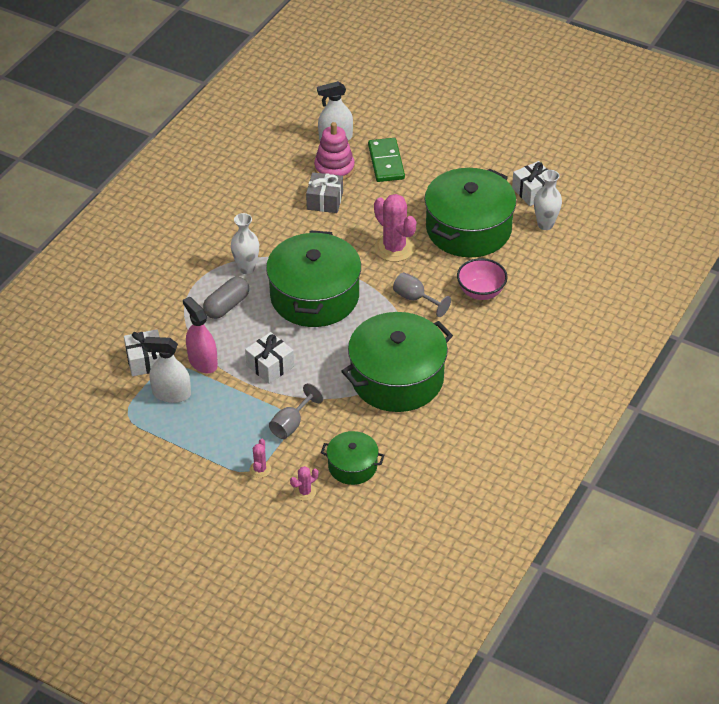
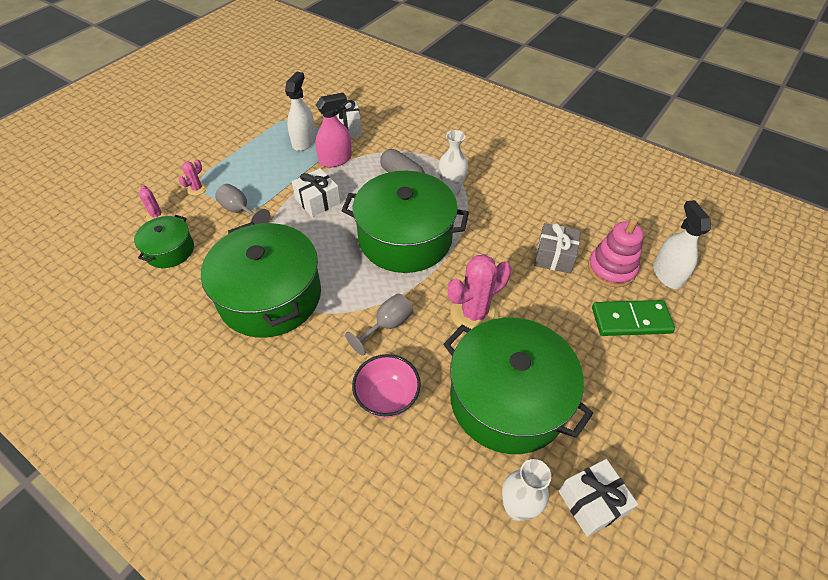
camera: 95 degrees right, 5 degrees up
pink cactus [250,439,271,478] -> pink cactus turned 75 degrees counterclockwise [179,159,207,195]

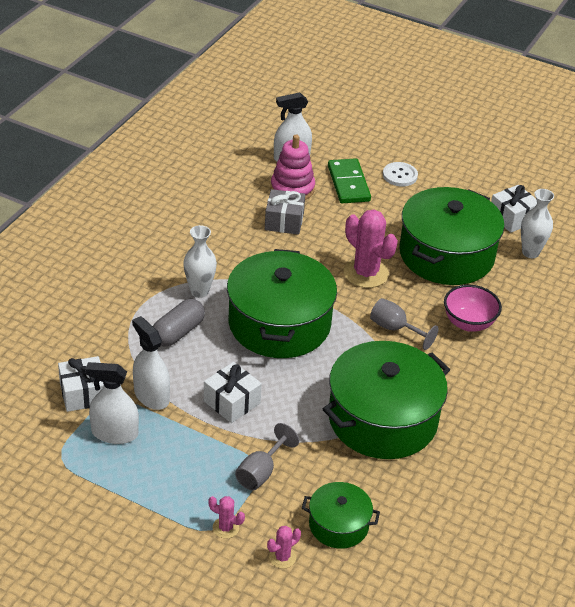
camera: 100 degrees left, 10 degrees down
pink spray bottle [315,93,352,168] -> white spray bottle [132,316,170,410]
none -> white button [383,162,418,186]

